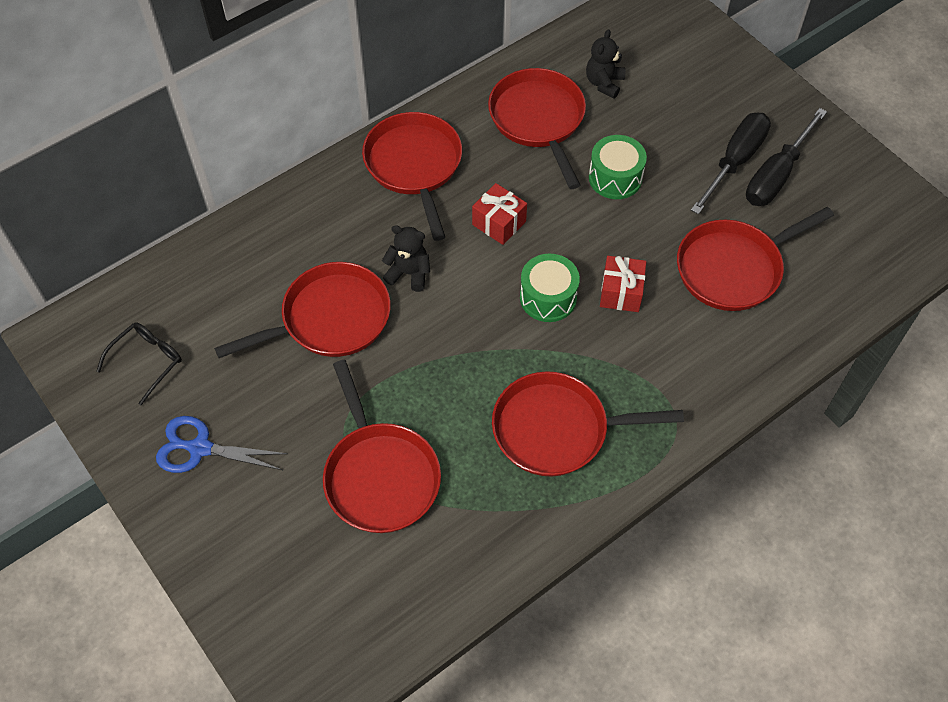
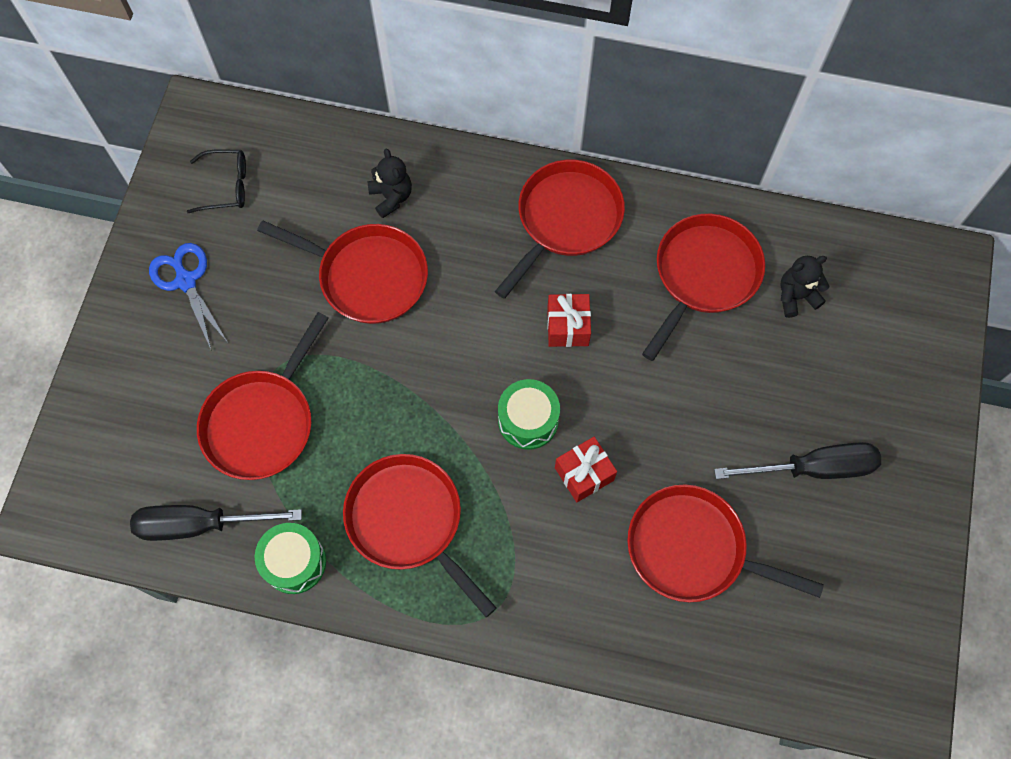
camera: 50 degrees right, 10 degrees up
black teddy bear [382,225,430,292] -> black teddy bear moved to [368,148,412,218]
green drum [589,135,647,199] -> green drum moved to [255,523,326,594]
black screwdriver [746,108,827,206] -> black screwdriver moved to [130,505,302,541]

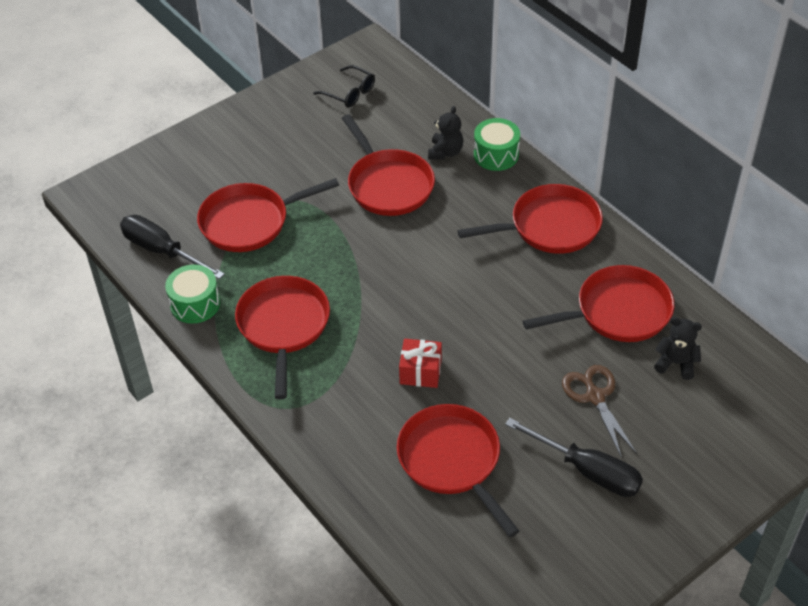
camera: 40 degrees right, 20 degrees down
blue scissors [149,243,227,351] -> none
green drum [498,379,560,450] -> green drum moved to [474,118,520,171]
red gift [547,294,591,347] -> none
none -> brown scissors [562,365,637,458]

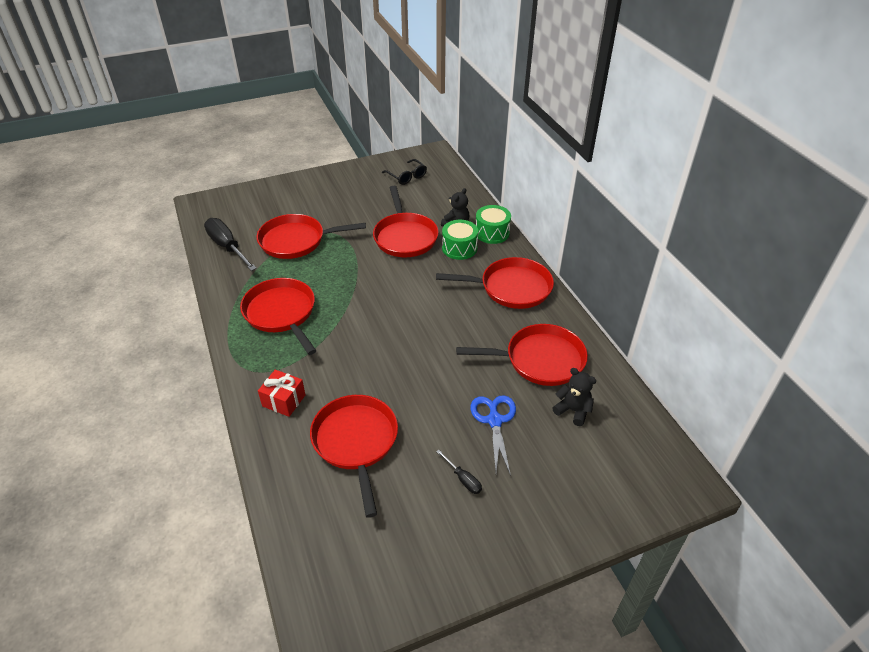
camera: 15 degrees right, 5 degrees down
green drum [165,264,220,324] -> green drum moved to [442,220,478,260]
red pan [235,276,330,399] -> red pan turned 45 degrees counterclockwise [240,278,317,355]
red gift [399,339,442,388] -> red gift moved to [258,370,306,417]
black screwdriver [505,418,643,497] -> black screwdriver [436,450,482,494], size x0.48
brown scissors [562,365,637,458] -> blue scissors [470,395,516,476]

